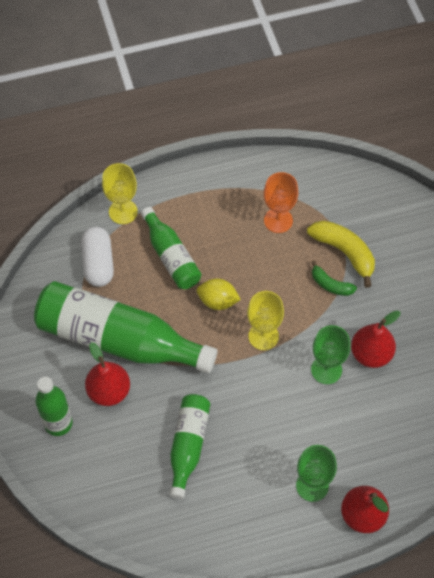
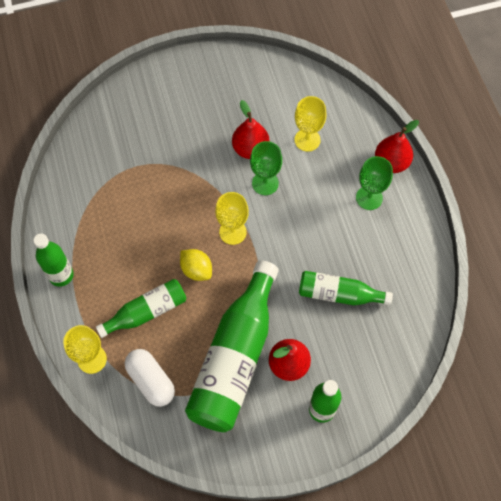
camera: 90 degrees left, 5 degrees up
white capsule [81,227,114,287] -> white capsule turned 60 degrees clockwise [125,349,175,407]
yellow lemon [197,279,241,310] -> yellow lemon turned 60 degrees counterclockwise [180,249,212,281]
orange goblet [264,172,298,233] -> none
yellow banana [307,220,375,287] -> none
green banana [312,260,357,296] -> none
none -> green bottle [33,234,74,287]
none -> yellow goblet [295,96,326,152]

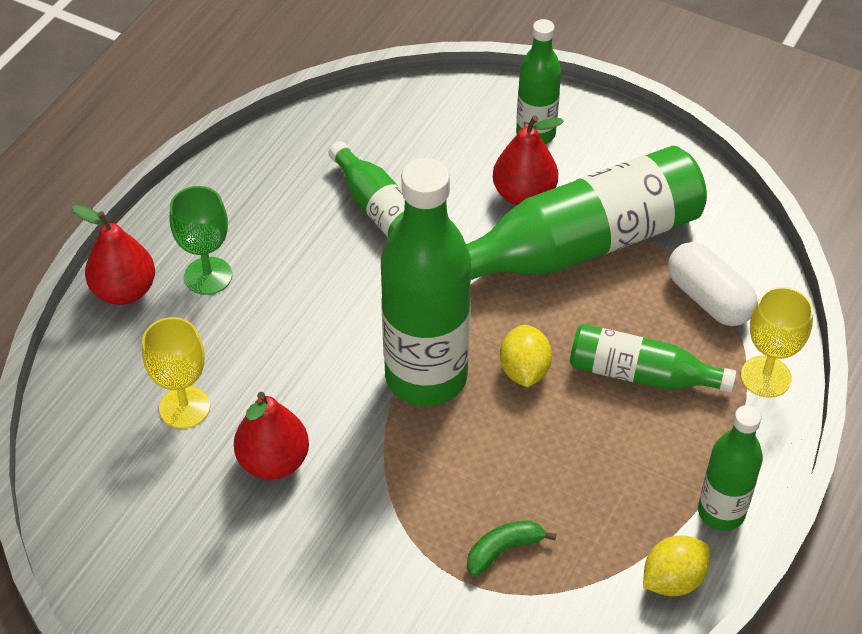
camera: 135 degrees left, 15 degrees down
white capsule [125,349,175,407] -> white capsule turned 45 degrees counterclockwise [668,242,757,326]
yellow goblet [215,192,249,245] -> green bottle [381,158,471,406]
green goblet [250,141,282,195] -> none
none -> green banana [467,520,557,577]
none -> yellow lemon [643,535,710,596]

